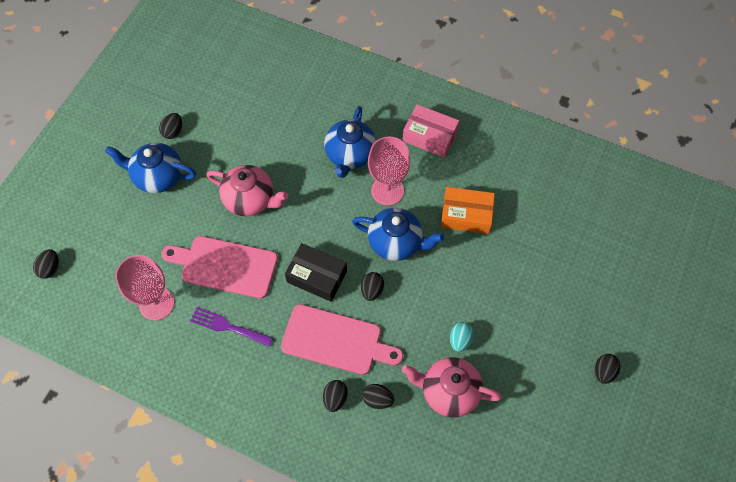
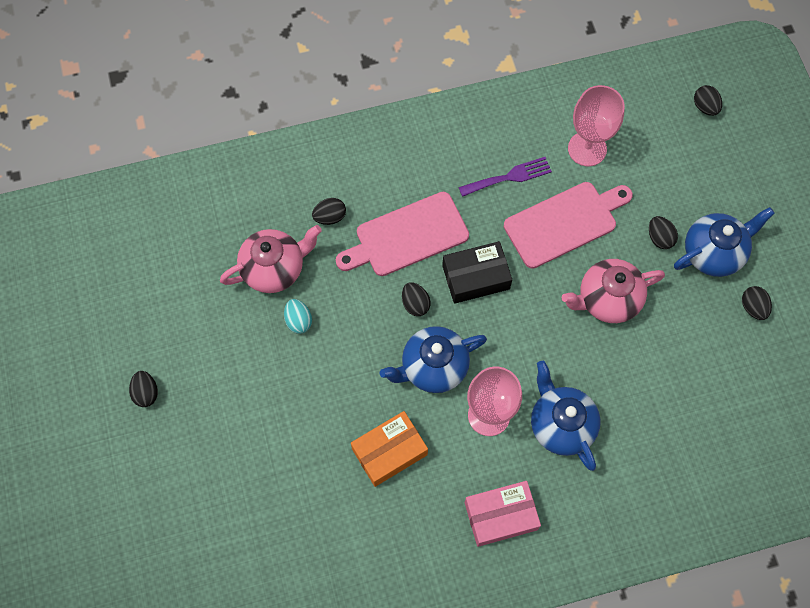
camera: 140 degrees right, 5 degrees up
black egg [323,380,348,412] -> black egg moved to [649,216,678,249]

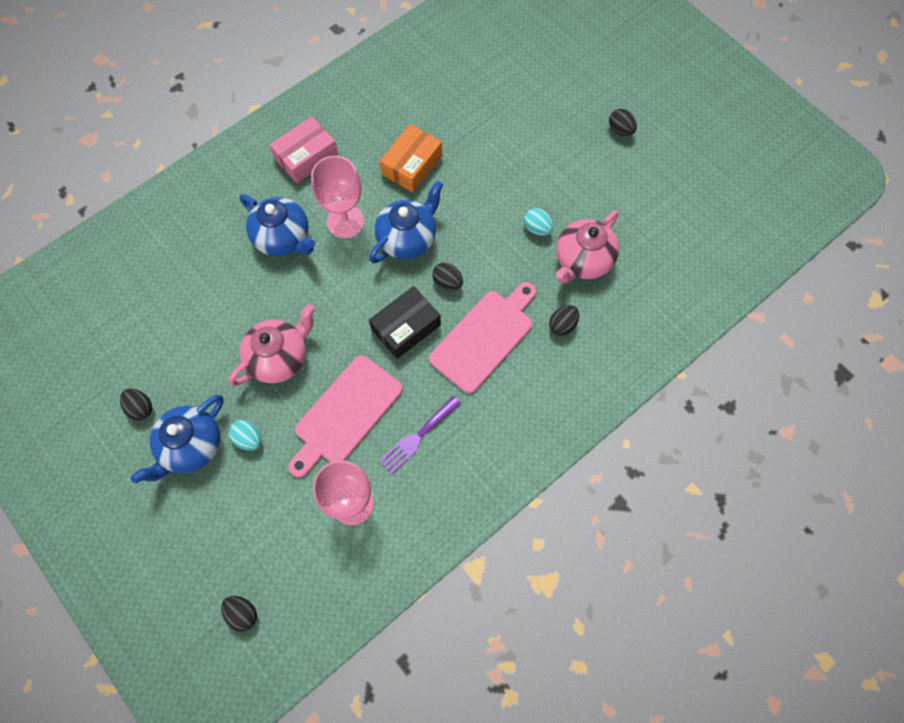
camera: 155 degrees right, 0 degrees up
black egg [649,216,678,249] -> turquoise egg [228,420,261,451]

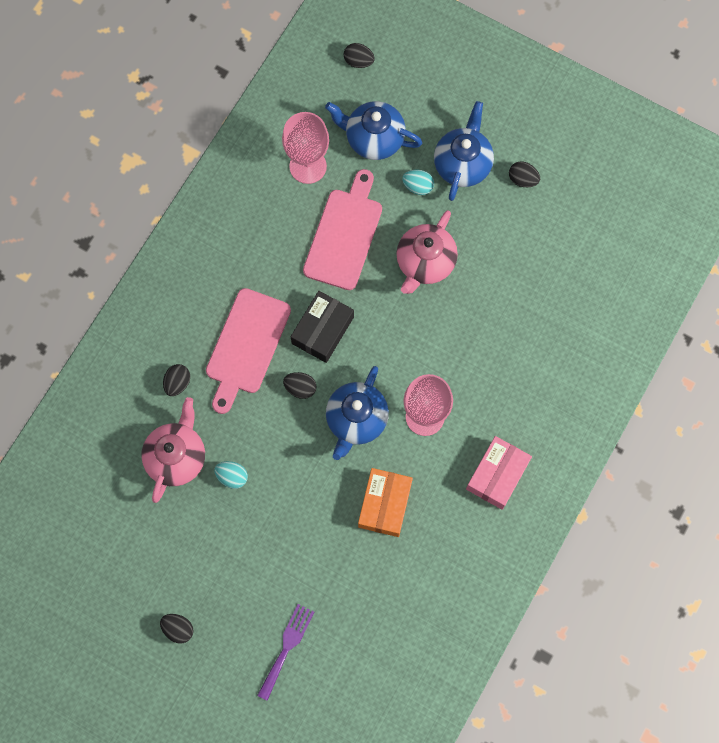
camera: 160 degrees right, 5 degrees up
blue teapot [240,194,315,256] -> blue teapot moved to [325,101,422,160]
purple fork [378,396,461,475] -> purple fork moved to [257,604,314,701]

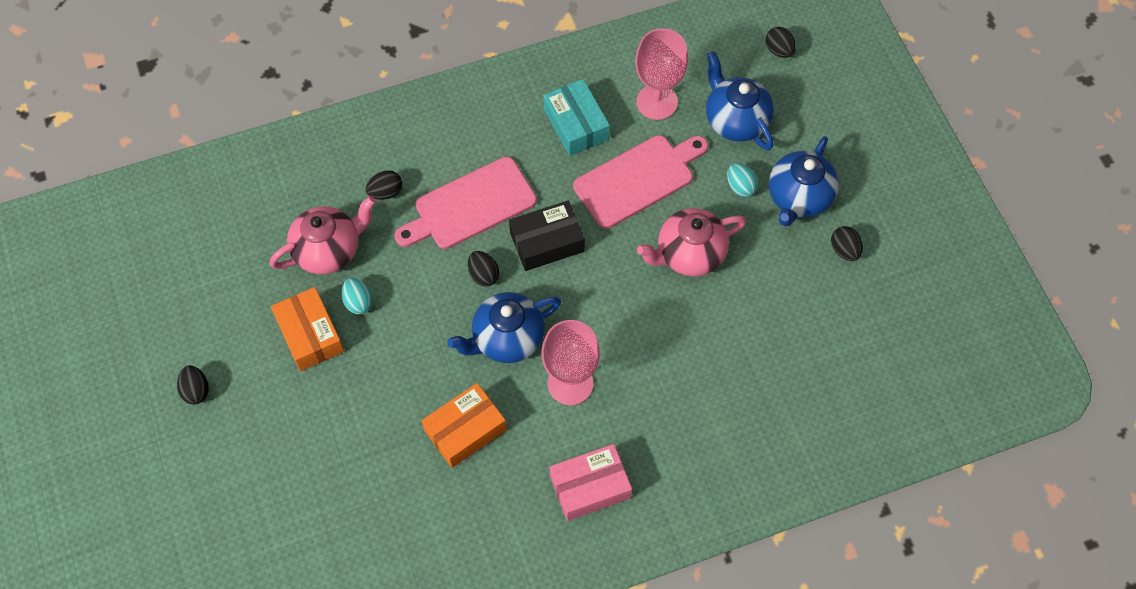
camera: 40 degrees right, 10 degrees down
purple fork [257,604,314,701] -> none
blue teapot [434,101,494,201] -> blue teapot turned 150 degrees clockwise [769,136,839,226]
none -> orange box [271,287,344,371]
none -> turquoise box [543,79,610,156]

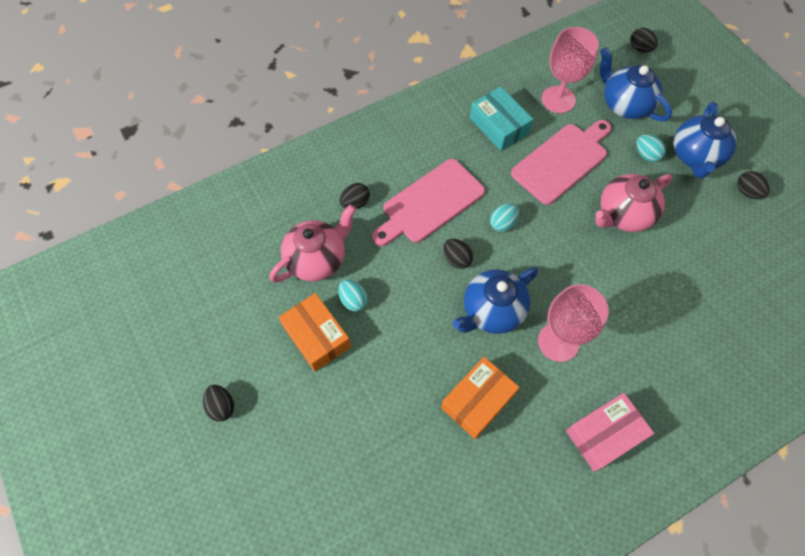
camera: 10 degrees left, 0 degrees up
black box [509,201,585,271] -> turquoise egg [490,203,519,232]

